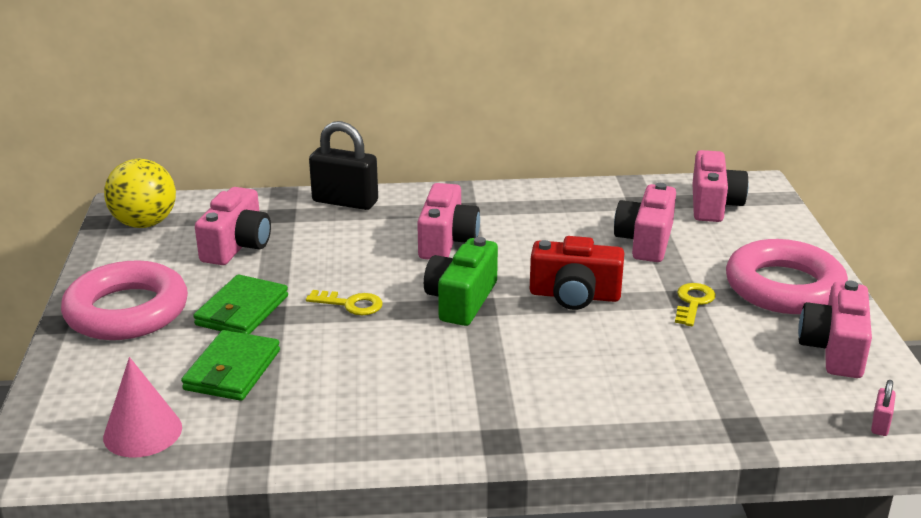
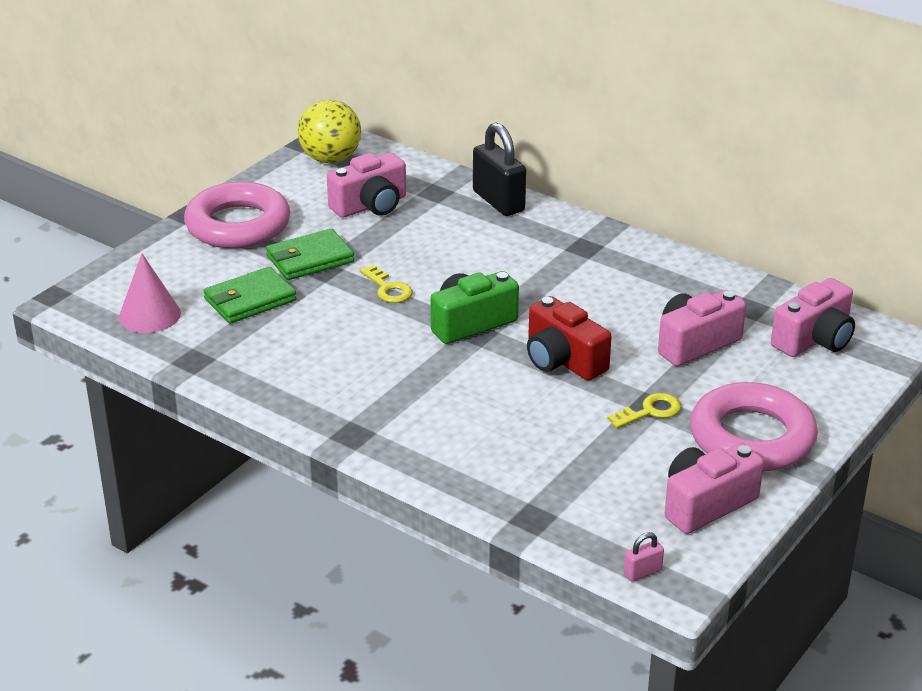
camera: 40 degrees right, 5 degrees up
pink camera [417,183,480,259] -> none

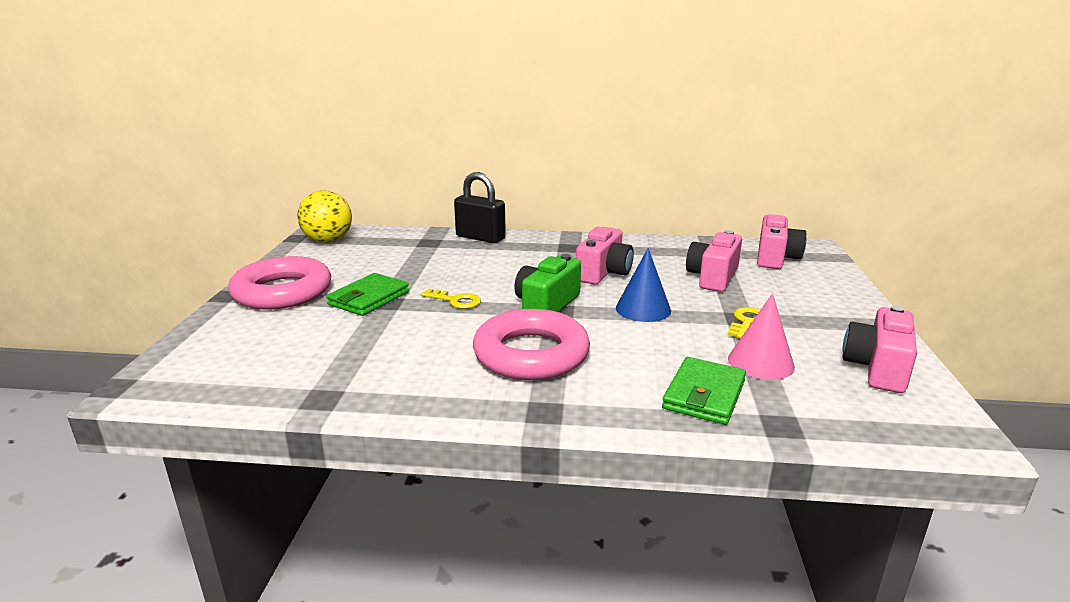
camera: 30 degrees left, 10 degrees down
pink cone [119,254,181,333] -> pink cone moved to [728,293,795,380]
green wallet [204,267,297,324] -> green wallet moved to [662,357,746,425]
pink camera [327,152,406,218] -> pink camera moved to [576,227,634,285]
red camera [527,296,612,380] -> blue cone [616,248,671,322]
pink padlock [624,532,664,582] -> none
pink ring [690,382,818,471] -> pink ring moved to [473,309,590,380]

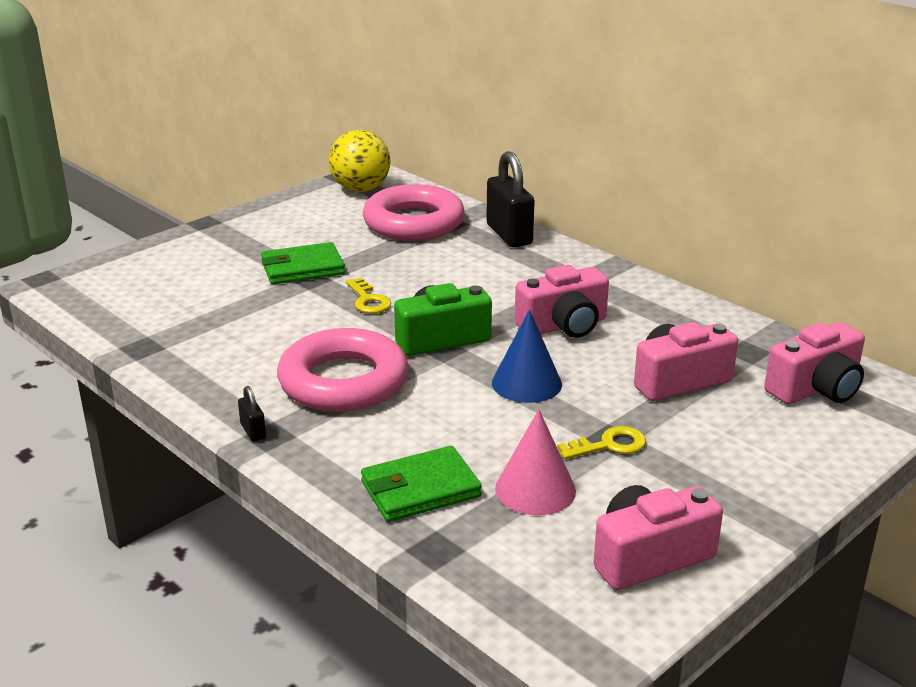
camera: 40 degrees right, 5 degrees up
pink ring [228,256,331,310] -> pink ring moved to [363,184,465,241]
none -> black padlock [238,386,266,442]

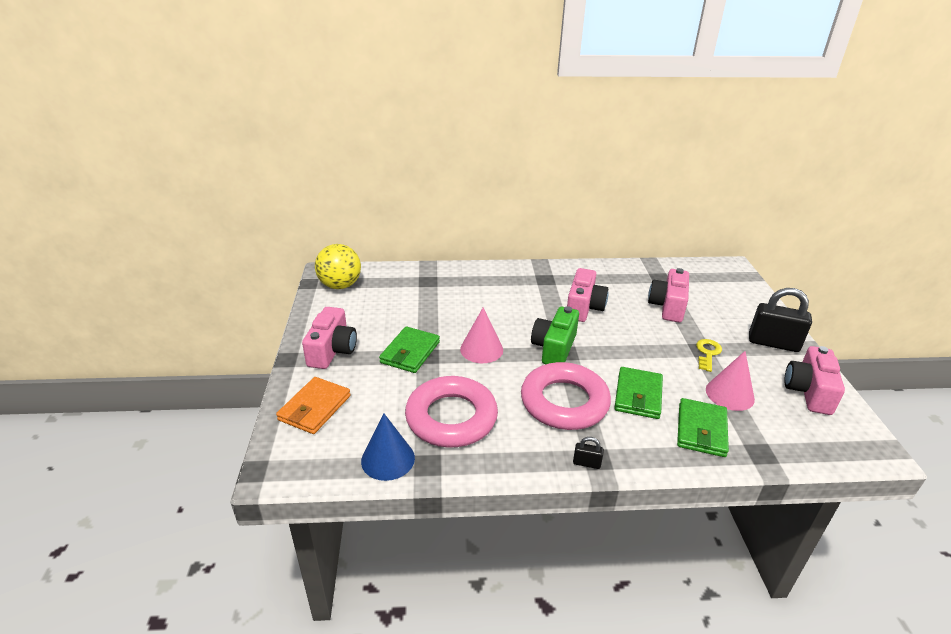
camera: 50 degrees left, 5 degrees up
yellow key [346,277,391,313] -> pink cone [460,307,503,363]
pink ring [363,184,465,241] -> pink ring moved to [405,376,498,447]
black padlock [486,151,535,247] -> black padlock moved to [749,288,812,352]
blue cone [492,310,562,403] -> blue cone moved to [361,413,415,481]
pink camera [764,322,865,404] -> pink camera moved to [302,307,357,369]
none -> orange wallet [276,377,351,434]
none -> green wallet [614,367,663,419]

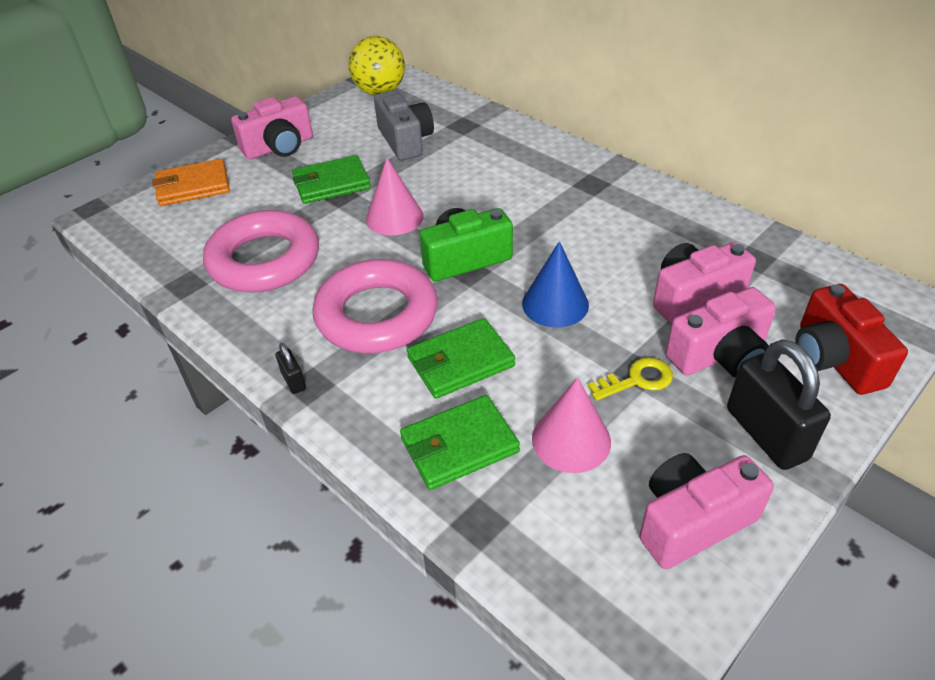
camera: 50 degrees right, 10 degrees up
blue cone [361,413,415,481] -> blue cone moved to [522,241,589,327]
pink camera [567,268,608,322] -> pink camera moved to [666,287,776,378]
none -> grey camera [374,90,434,160]
none -> red camera [795,284,908,395]

